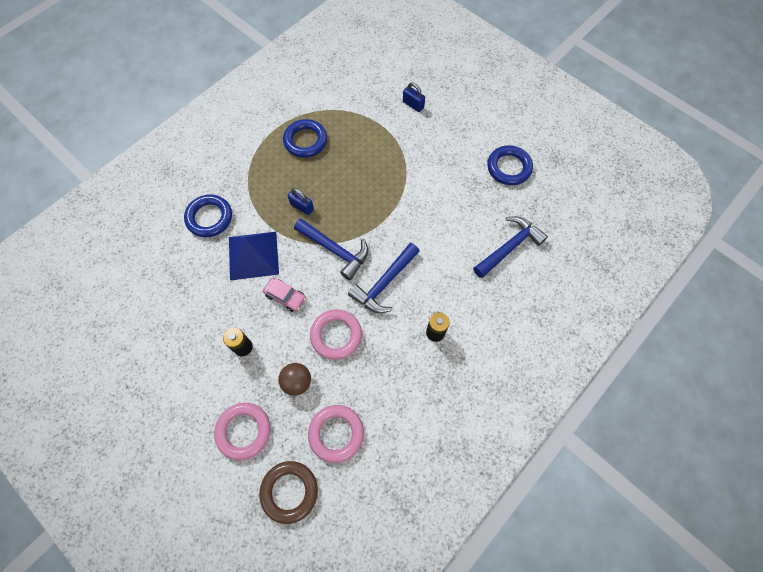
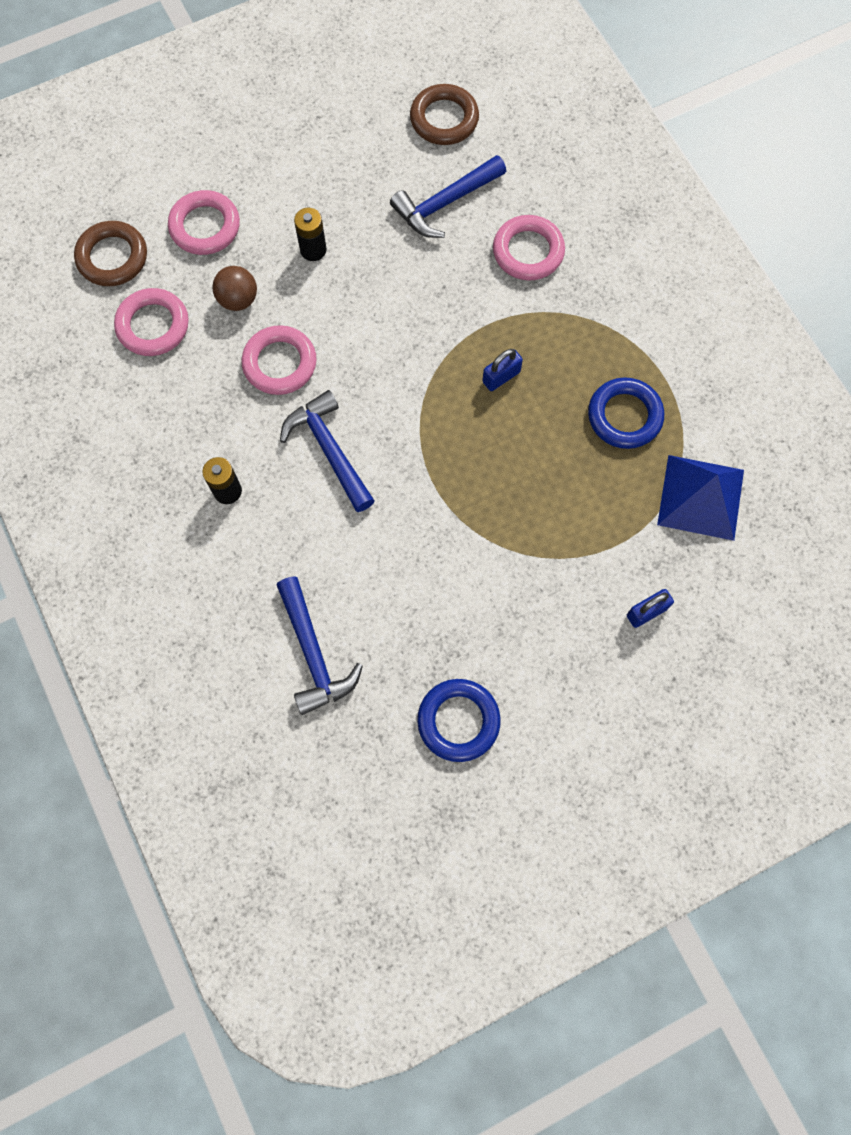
camera: 110 degrees right, 5 degrees up
blue ring [184,194,232,237] -> pink ring [493,215,565,281]
blue pyramid [229,232,279,281] -> blue pyramid moved to [657,455,744,541]
pink car [263,278,306,312] -> none
blue hammer [294,219,368,280] -> blue hammer moved to [390,155,506,238]
none -> brown ring [410,84,479,145]

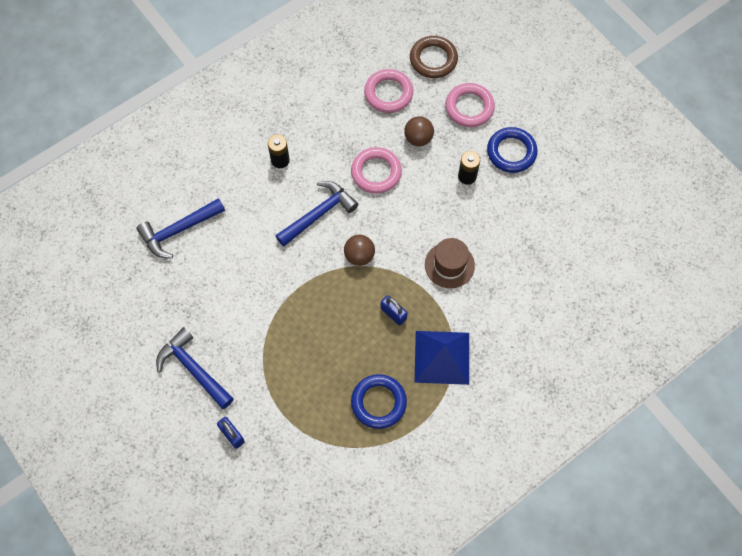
camera: 80 degrees right, 5 degrees down
blue hammer [390,155,506,238] -> blue hammer moved to [156,327,234,409]
brown ring [410,84,479,145] -> none
blue ring [417,679,501,762] -> blue ring moved to [487,127,538,173]
pink ring [493,215,565,281] -> none
blue pyramid [657,455,744,541] -> blue pyramid moved to [415,331,469,385]
none -> brown ball [344,235,375,266]
none -> brown hat [425,238,475,288]

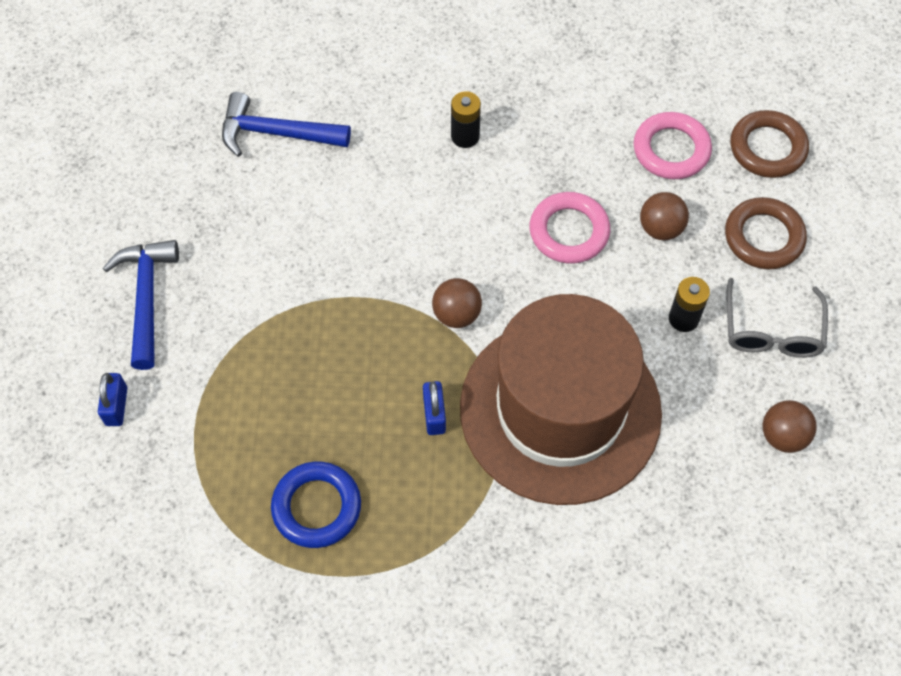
camera: 40 degrees right, 5 degrees down
blue hammer [276,181,358,247] -> none
blue pyramid [415,331,469,385] -> none
brown hat [425,238,475,288] -> brown hat [460,294,662,505], size x2.44
pink ring [445,83,495,127] -> brown ring [725,197,807,269]
blue ring [487,127,538,173] -> grey glasses [726,278,828,358]
none -> brown ball [763,400,817,453]

